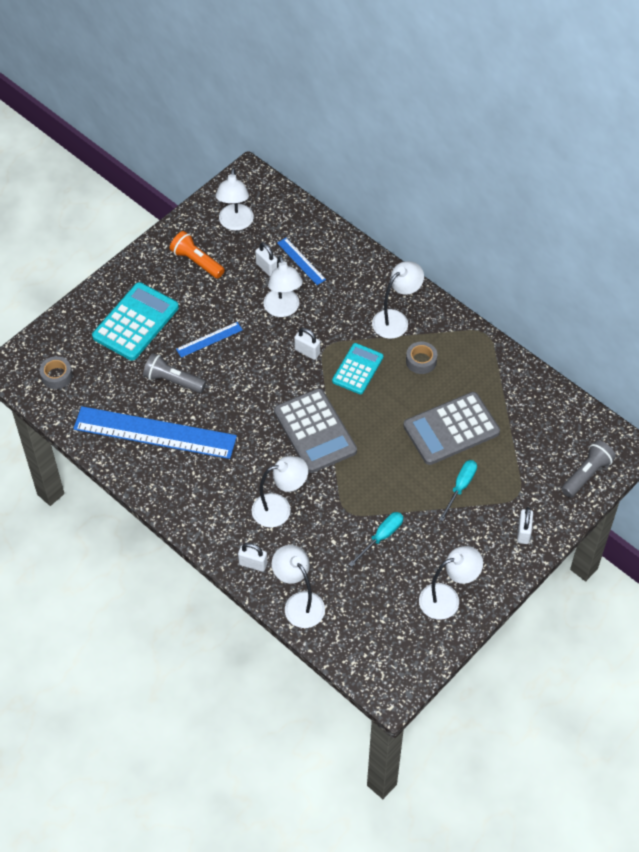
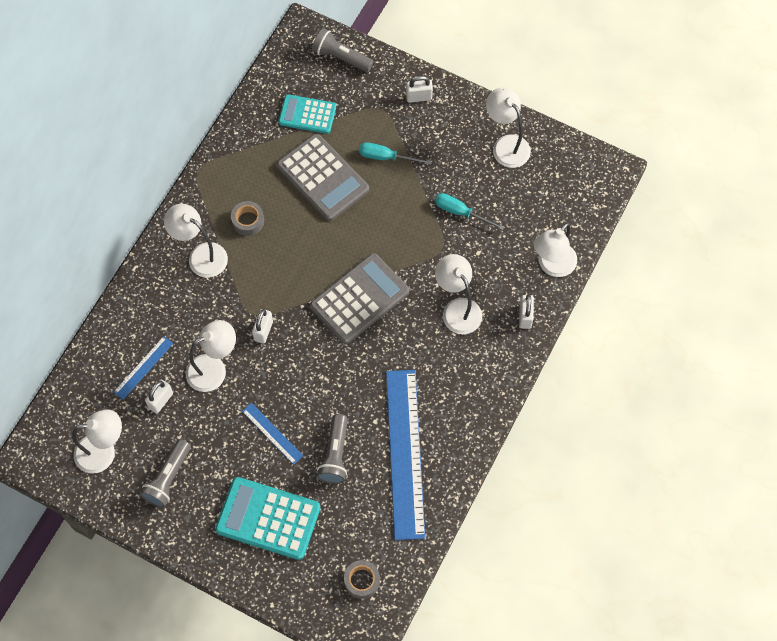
camera: 105 degrees left, 10 degrees up
orange flashlight [170,231,225,279] -> grey flashlight [140,439,191,508]
turquoise calculator [332,343,383,394] -> turquoise calculator moved to [279,94,336,134]

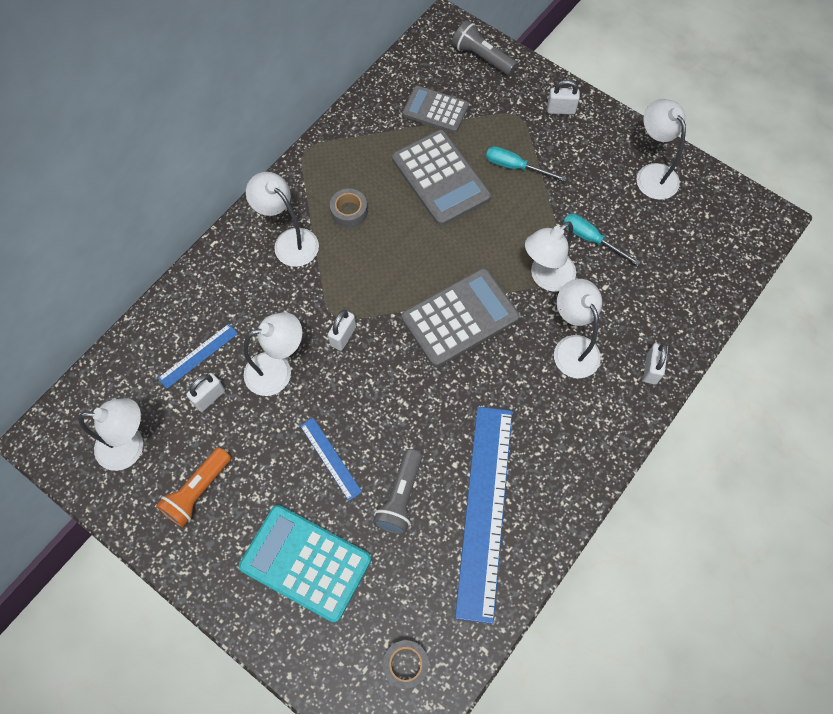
camera: 10 degrees right, 0 degrees up
grey flashlight [140,439,191,508] -> orange flashlight [156,447,231,528]
turquoise calculator [279,94,336,134] -> grey calculator [403,86,469,133]
white lamp [534,223,577,277] -> white lamp moved to [525,221,576,292]

